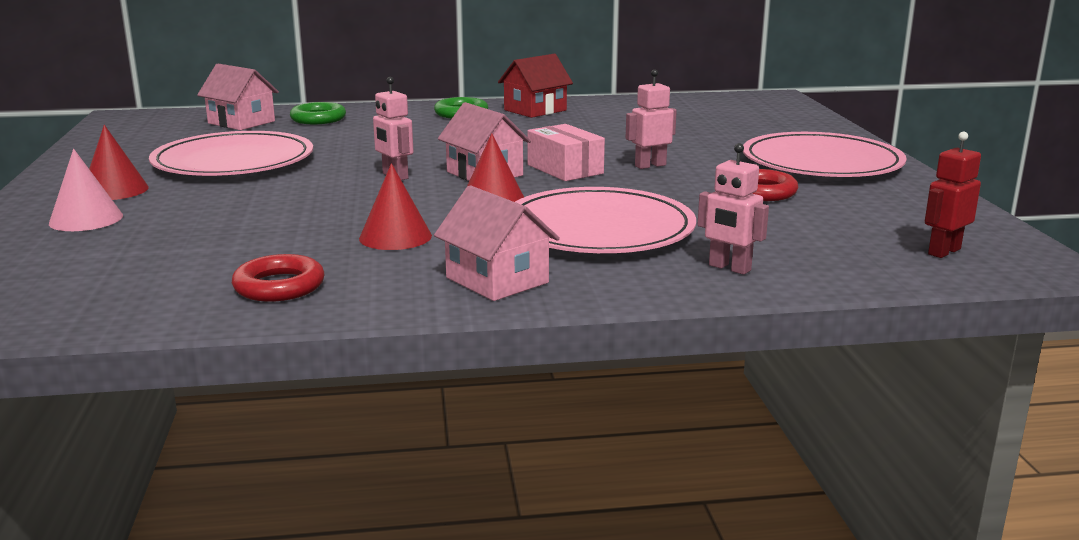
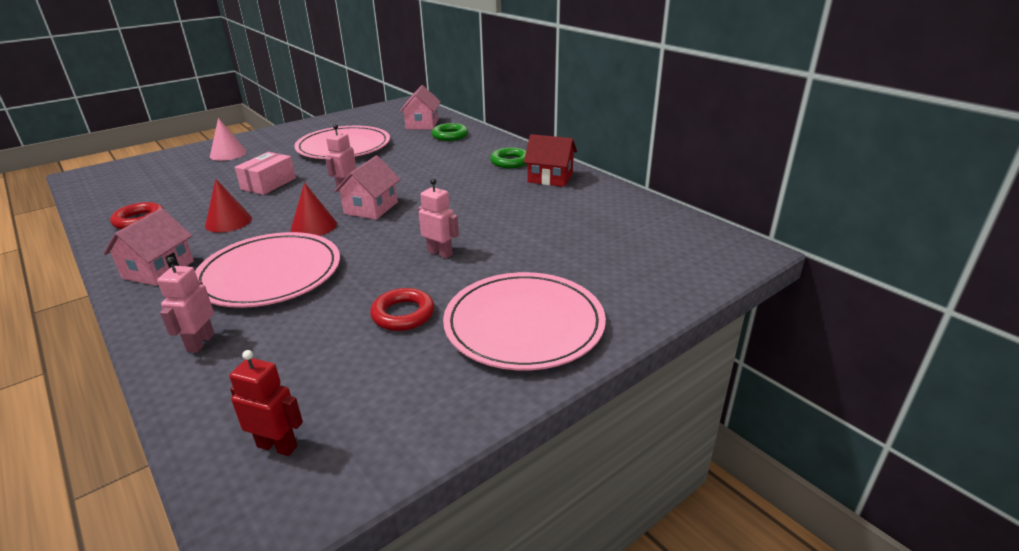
camera: 60 degrees right, 10 degrees up
red cone [89,125,149,200] -> none
pink box [527,124,605,181] -> pink box moved to [235,152,296,195]

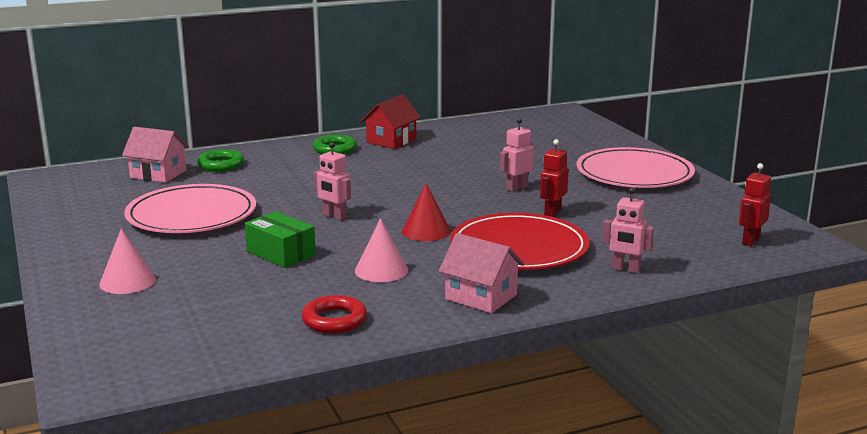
camera: 75 degrees left, 10 degrees down
pink plate [195,232,340,308] -> red plate [450,213,590,270]
red cone [205,179,252,233] -> pink cone [355,218,408,282]
pink box [235,152,296,195] -> green box [245,212,316,268]
pink house [334,156,401,219] -> none
red ring [370,288,434,331] -> none
none -> red robot [540,139,569,217]

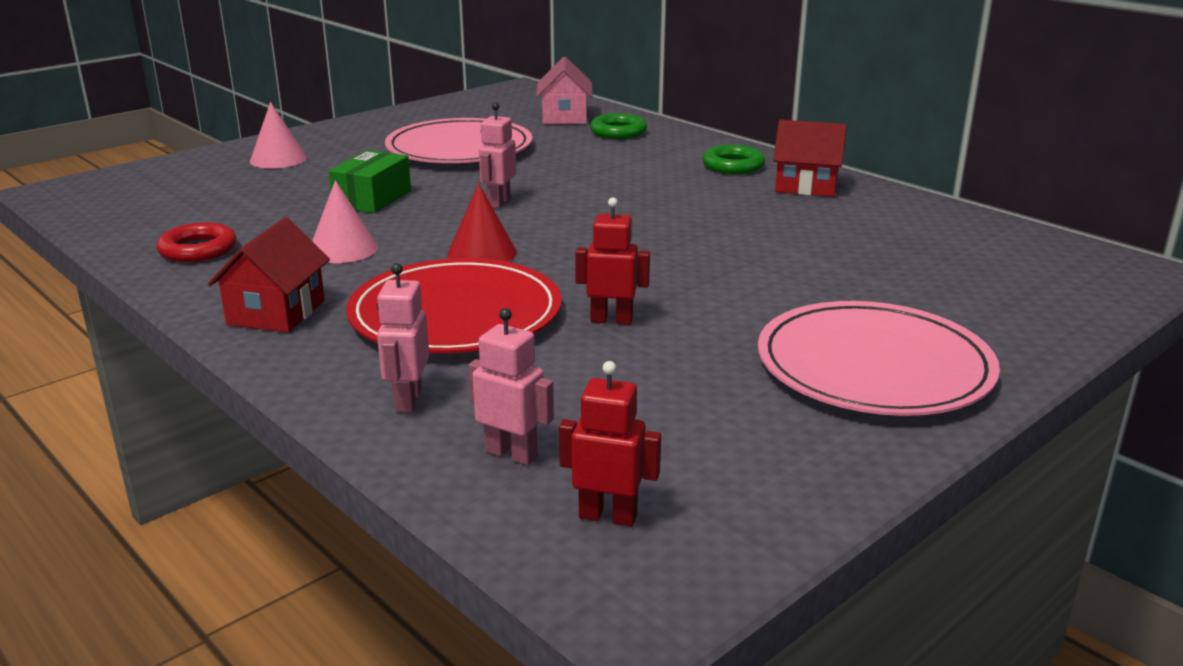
camera: 70 degrees right, 5 degrees up
pink house [439,233,524,313] -> red house [208,217,330,333]
pink robot [500,118,534,192] -> pink robot moved to [468,308,554,465]

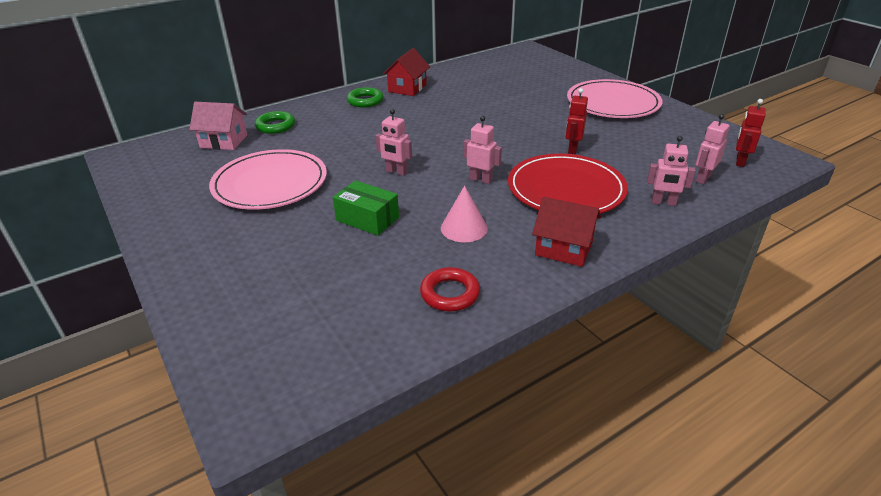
camera: 80 degrees left, 10 degrees up
pink cone [250,102,307,169] -> none
red cone [448,183,517,262] -> pink robot [464,116,502,184]

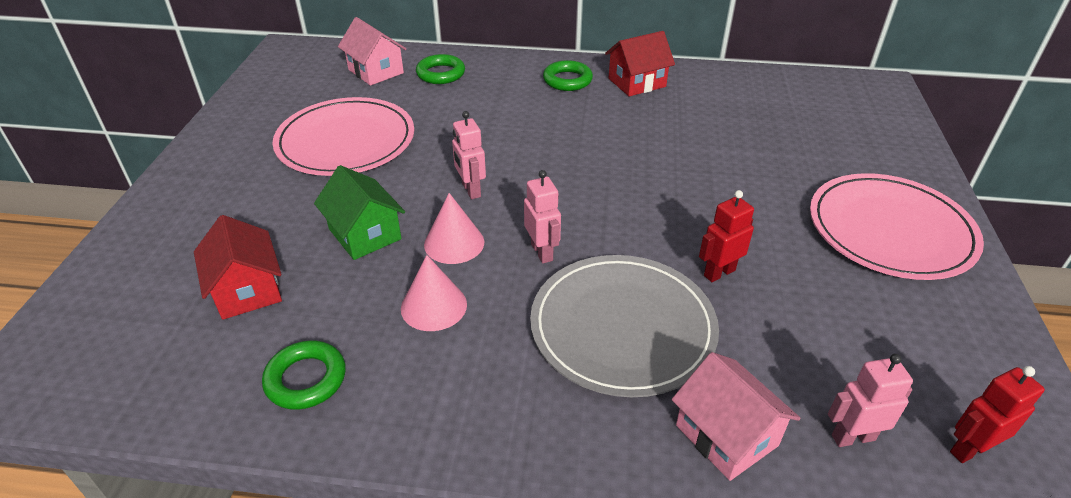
camera: 40 degrees right, 5 degrees up
green box [333,180,399,236] -> green house [314,165,405,260]
red ring [420,267,480,312] -> green ring [262,340,346,410]
red plate [508,154,628,214] -> grey plate [530,255,719,397]
red house [532,197,601,267] -> red house moved to [194,215,282,320]
pink robot [647,136,696,206] -> pink house [672,352,801,481]
none -> pink cone [424,193,484,264]

